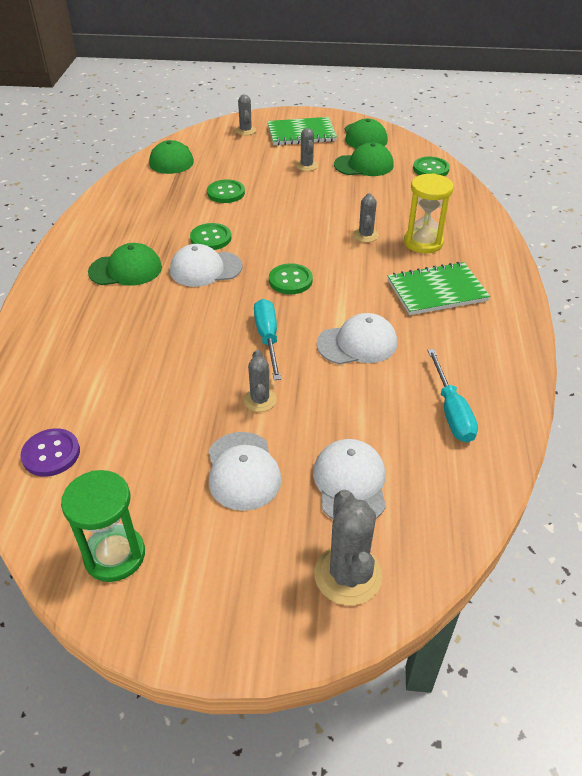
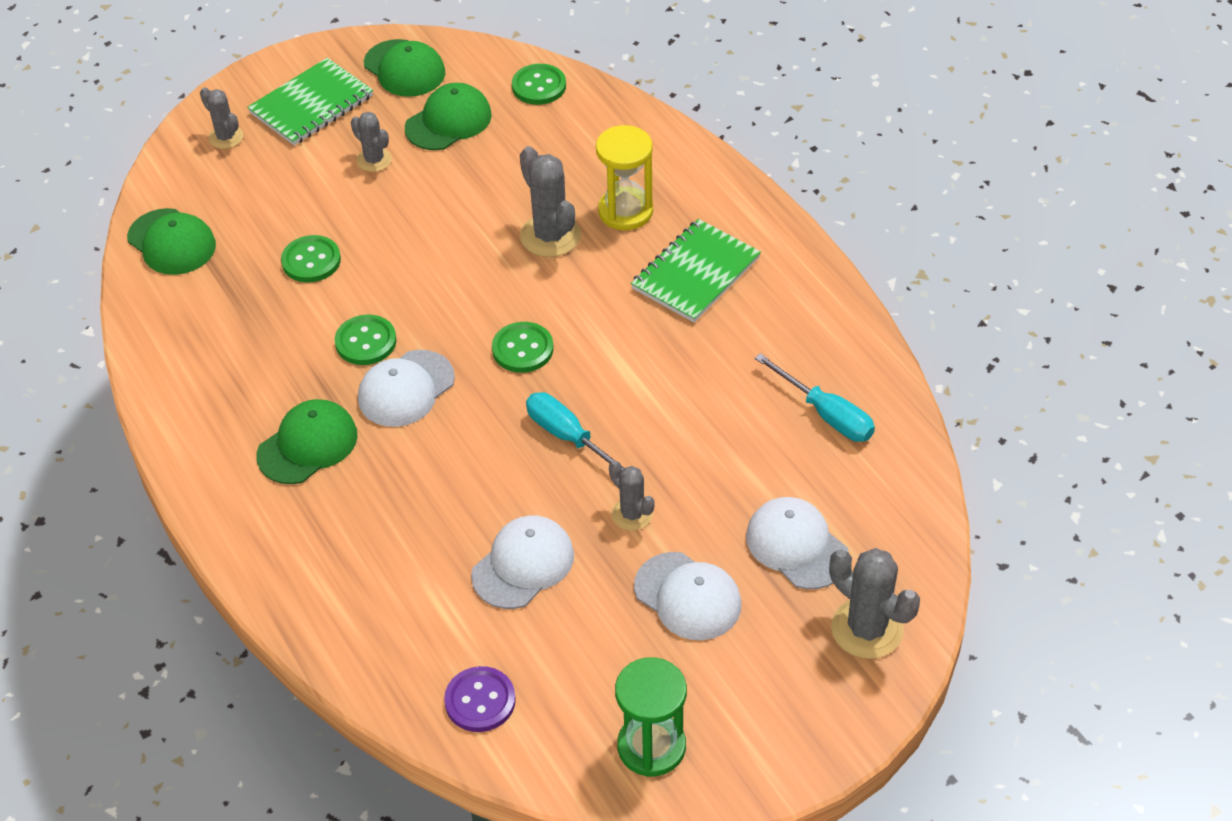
camera: 35 degrees left, 5 degrees up
white cap [316,313,397,364] -> white cap moved to [471,515,574,609]
grey cactus [353,193,379,242] -> grey cactus [520,146,581,257], size x1.66

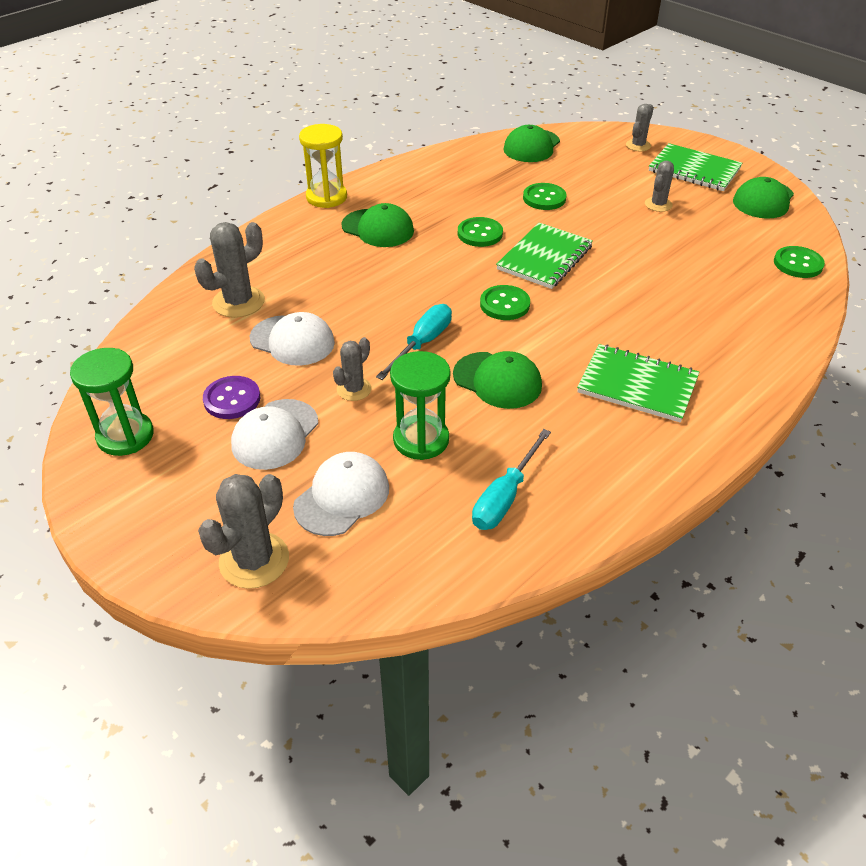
camera: 75 degrees right, 5 degrees down
white cap [358,350,455,427] -> none
green cap [405,83,492,150] -> green cap moved to [453,351,542,409]
purple button [444,666,516,732] -> purple button moved to [203,376,260,419]
grey cactus [520,146,581,257] -> grey cactus moved to [194,222,265,318]
yellow hourglass [596,125,653,230] -> yellow hourglass moved to [299,124,347,208]
none -> green hourglass [390,351,451,460]
none -> green notebook [496,223,593,289]

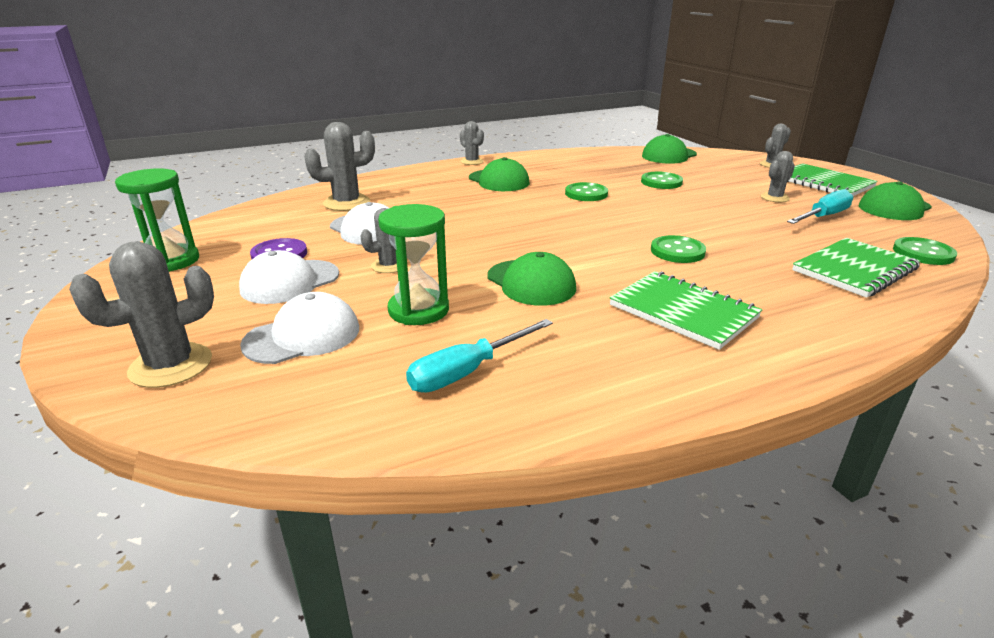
camera: 20 degrees right, 15 degrees down
yellow hourglass [299,124,347,208] -> grey cactus [460,121,484,165]
turquoise screwdriver [376,304,452,380] -> turquoise screwdriver moved to [787,189,853,224]
green button [480,285,530,320] -> green button moved to [651,235,706,263]
green notebook [496,223,593,289] -> green notebook moved to [792,238,921,298]

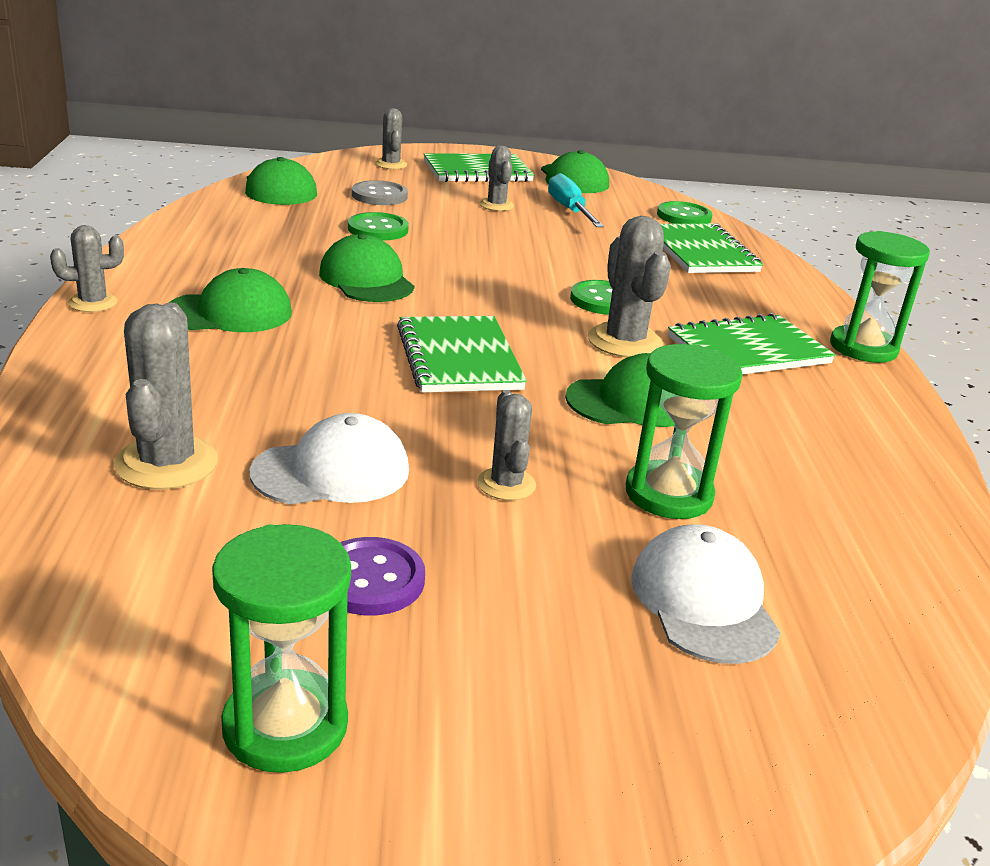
camera: 70 degrees left, 0 degrees up
grey cactus [69,241,214,388] -> grey cactus moved to [588,216,671,357]
white cap [239,250,339,304] -> none
turquoise screwdriver [406,319,553,393] -> none
green button [565,182,608,201] -> green cap [319,234,414,302]
none -> grey button [352,180,408,205]
none -> green notebook [397,316,527,393]
none -> green hourglass [830,231,930,363]

